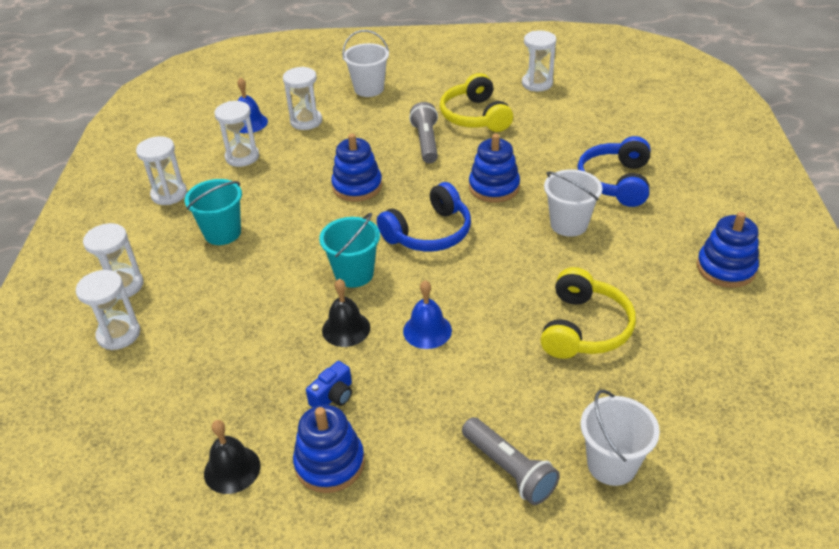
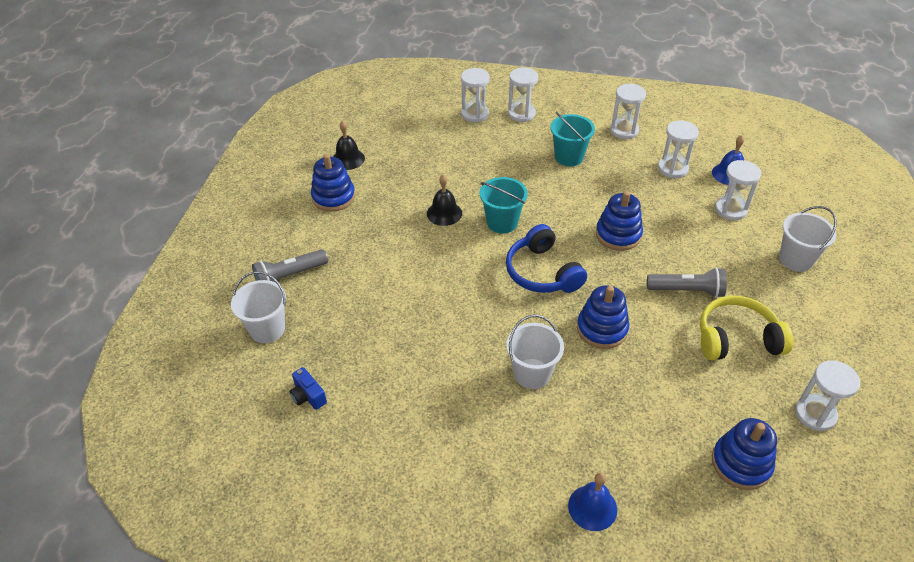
camera: 100 degrees right, 5 degrees up
blue camera [306,361,352,408] -> blue camera moved to [289,367,327,410]
blue bell [403,280,452,349] -> blue bell moved to [568,473,617,531]
yellow headphones [540,267,636,359] -> none
blue headphones [577,136,650,207] -> none
blue stacking toy [697,212,759,288] -> blue stacking toy moved to [712,418,777,490]

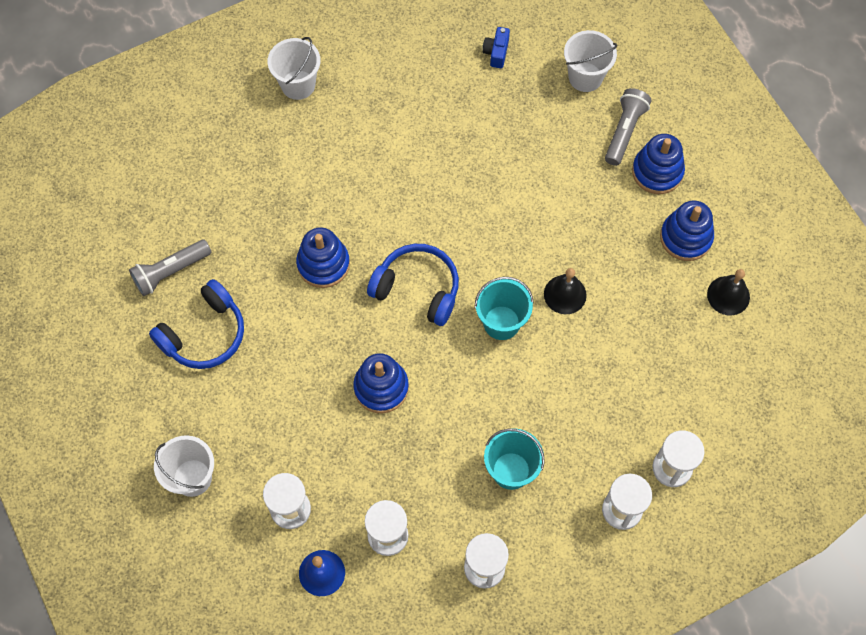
camera: 140 degrees right, 20 degrees up
blue camera [289,367,327,410] -> blue camera turned 90 degrees counterclockwise [483,27,510,68]
white bucket [506,315,564,389] -> white bucket moved to [267,37,321,100]
blue bell [568,473,617,531] -> none
grey flashlight [647,267,727,298] -> grey flashlight moved to [129,239,211,296]
yellow headphones [700,296,793,360] -> blue headphones [149,279,244,369]
blue stacking toy [712,418,777,490] -> blue stacking toy moved to [632,134,685,194]
white hourglass [795,360,860,431] -> none

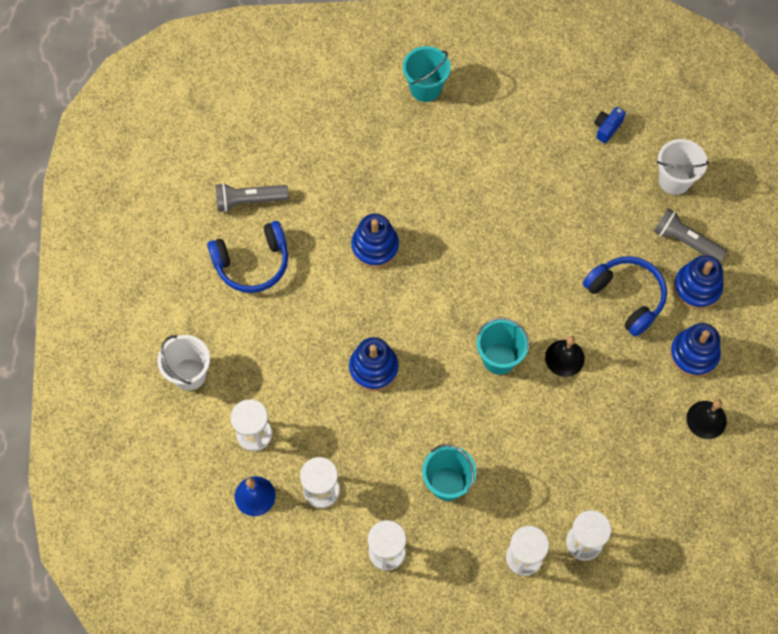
camera: 25 degrees right, 0 degrees up
white bucket [267,37,321,100] -> turquoise bucket [403,46,451,102]
blue headphones [367,244,459,326] -> blue headphones moved to [583,256,667,336]
grey flashlight [605,88,652,166] -> grey flashlight turned 105 degrees counterclockwise [654,208,727,262]

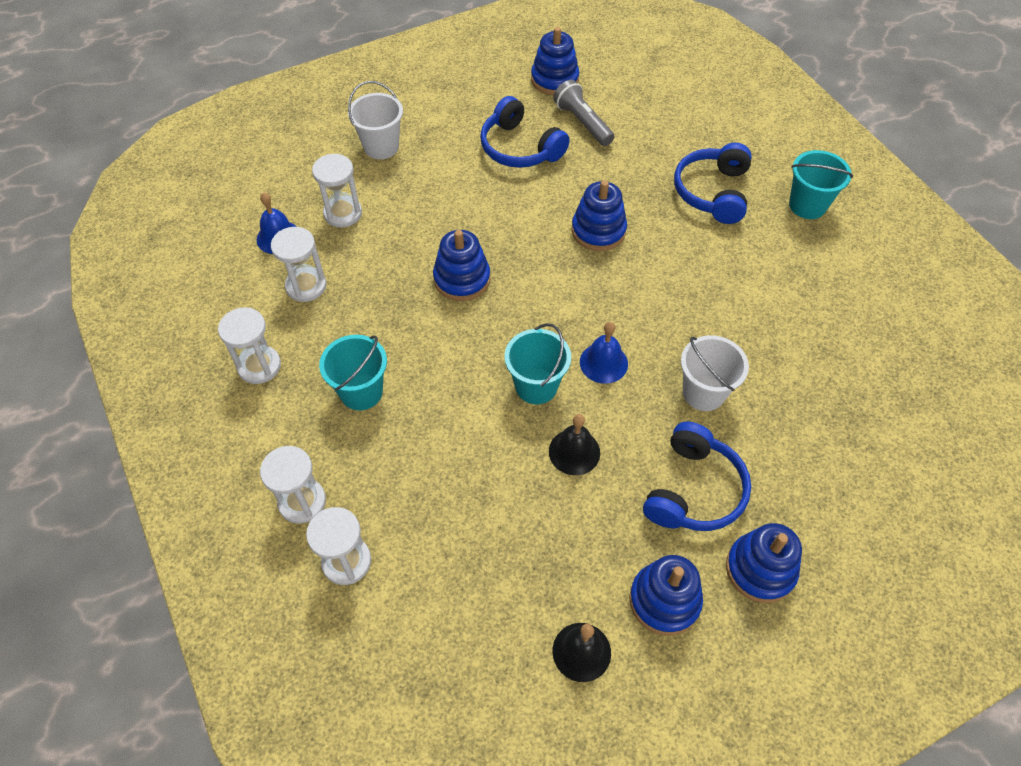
camera: 65 degrees right, 10 degrees down
blue camera [594,107,626,143] -> none
grey flashlight [654,208,727,262] -> none
white bucket [657,139,709,195] -> white bucket moved to [681,335,749,411]
none -> blue stacking toy [531,27,579,95]
none -> blue bell [580,322,628,384]
none -> blue headphones [674,143,752,224]

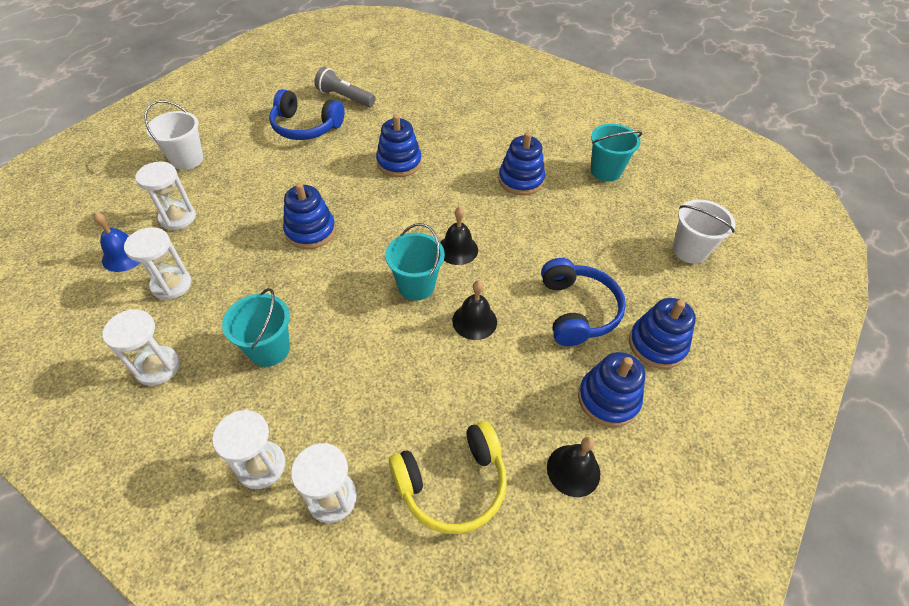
camera: 30 degrees left, 5 degrees down
blue stacking toy [531,27,579,95] -> blue stacking toy moved to [499,132,545,195]
blue bell [580,322,628,384] -> black bell [440,207,478,265]
blue headphones [674,143,752,224] -> none
white bucket [681,335,749,411] -> white bucket moved to [672,200,735,264]
turquoise bucket [789,150,853,219] -> turquoise bucket moved to [591,124,642,182]
none -> yellow headphones [389,421,507,534]

